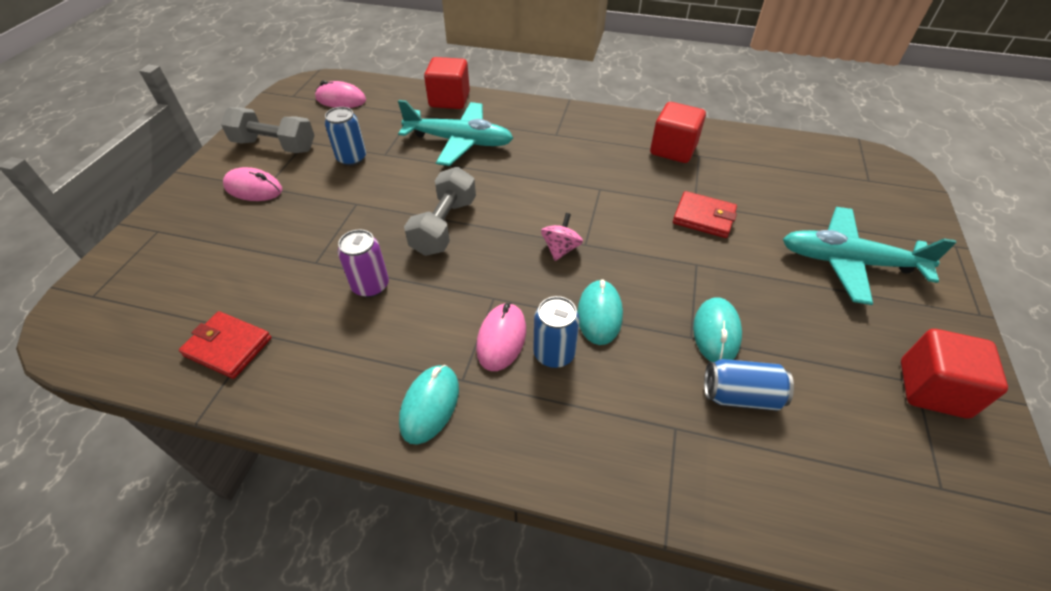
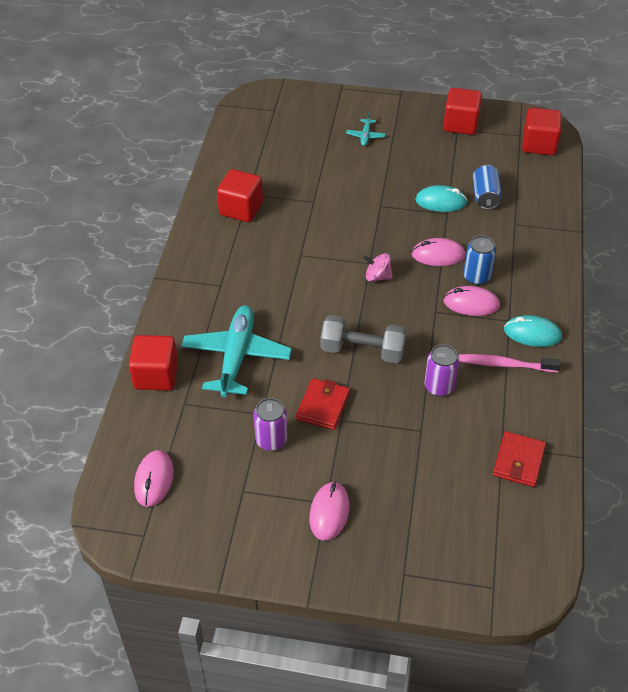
camera: 95 degrees left, 0 degrees up
grey dumbbell [221,108,315,153] -> none
blue can [325,107,366,166] -> purple can [254,398,287,451]
turquoise mouse [577,279,623,345] -> pink mouse [412,238,466,266]
red wallet [673,191,737,238] -> red wallet moved to [296,378,350,430]
turquoise plane [783,207,957,305] -> turquoise plane [346,112,385,146], size x0.43
none -> pink toothbrush [459,354,561,372]
none -> red cube [522,108,562,155]

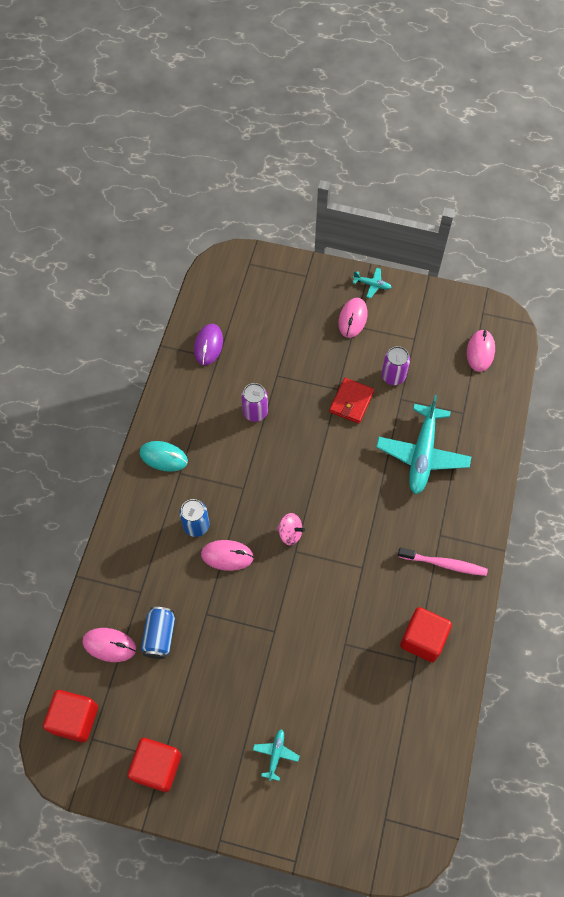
camera: 175 degrees left, 15 degrees up
red cube [129,335,178,390] -> none
grey dumbbell [321,315,407,363] -> none
turquoise mouse [415,185,468,212] -> none
pink mouse [443,286,500,316] -> pink mouse moved to [82,628,136,662]
pink toothbrush [459,354,561,372] -> pink toothbrush moved to [398,548,488,576]
red wallet [493,431,546,487] -> purple mouse [194,324,223,365]
none -> turquoise plane [353,268,392,298]

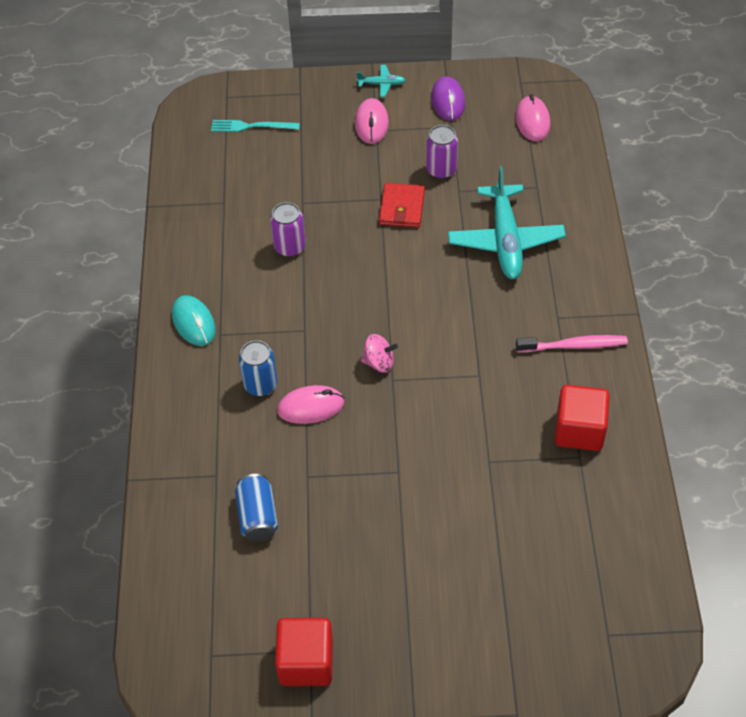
camera: 15 degrees left, 10 degrees down
red cube [43,690,98,742] -> none
pink mouse [82,628,136,662] -> none
turquoise mouse [139,441,188,472] -> turquoise mouse turned 60 degrees clockwise [172,295,216,346]
purple mouse [194,324,223,365] -> purple mouse moved to [431,76,465,121]
turquoise plane [253,729,300,781] -> none
none -> turquoise fork [211,120,300,132]

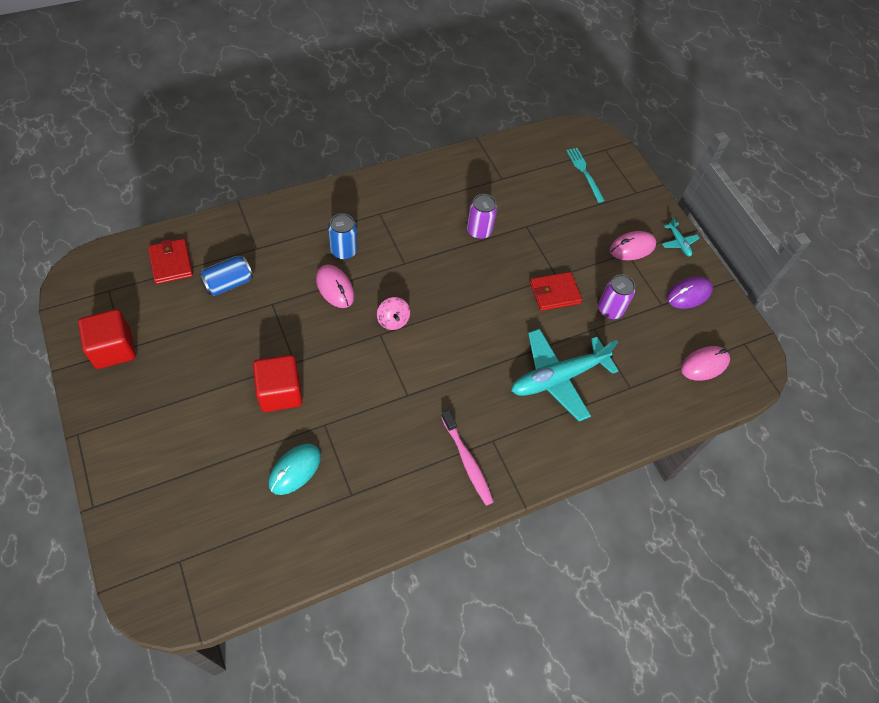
camera: 60 degrees right, 5 degrees up
turquoise mouse [172,295,216,346] -> turquoise mouse moved to [268,444,321,495]
red cube [555,385,610,451] -> red cube moved to [253,355,302,412]
none -> red wallet [148,239,193,284]

